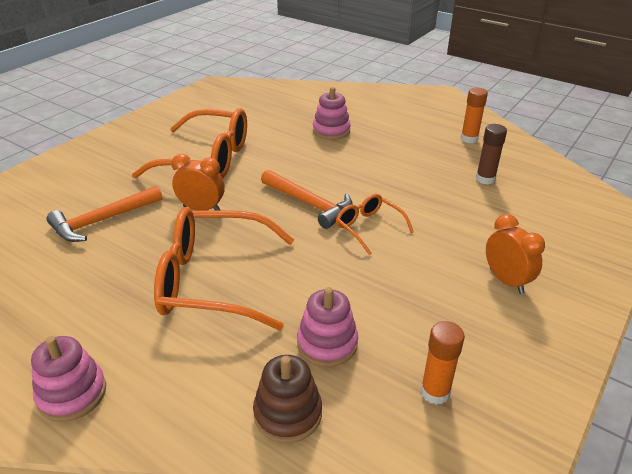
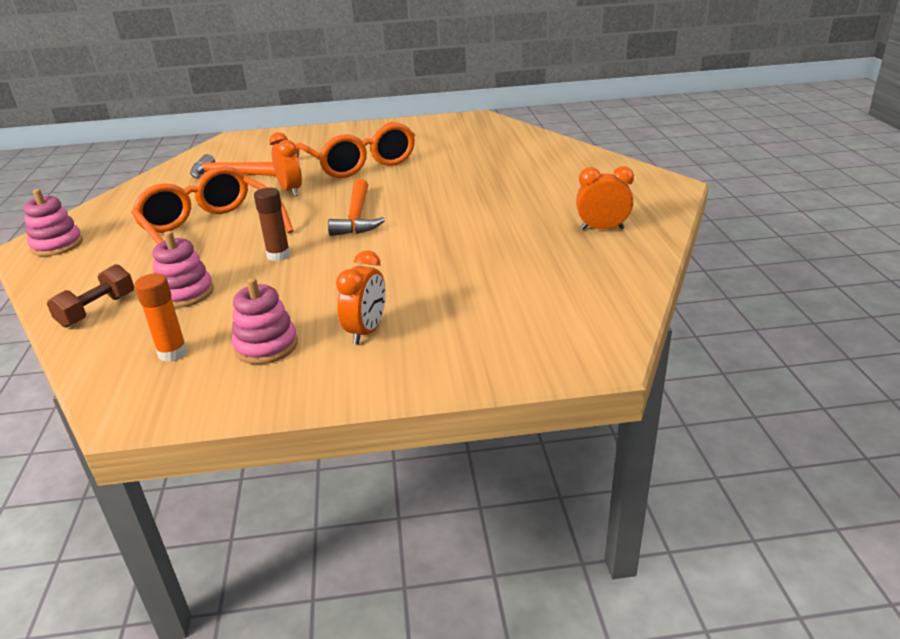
camera: 50 degrees right, 5 degrees down
brown stacking toy [253,355,322,443] -> brown dumbbell [47,264,134,328]
pink stacking toy [313,87,351,140] -> pink stacking toy moved to [232,278,298,364]
orange glasses [336,194,414,255] -> none
orange glue stick [461,88,488,143] -> orange clock [576,166,634,230]
brown glue stick [476,124,507,185] -> brown glue stick moved to [254,188,290,261]

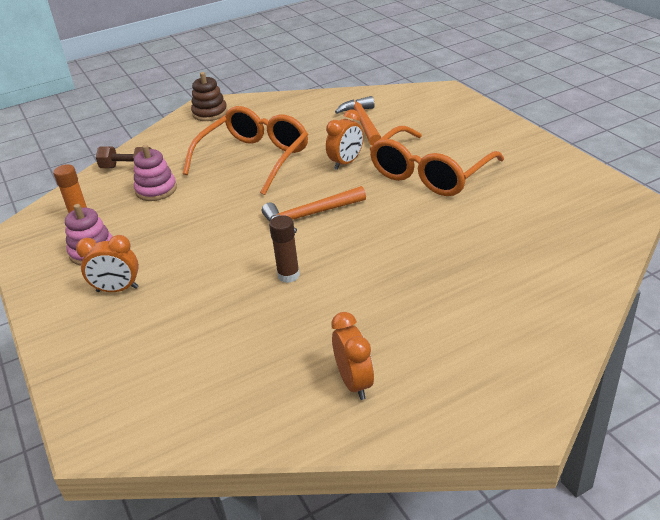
camera: 70 degrees right, 5 degrees up
pink stacking toy [23,189,83,256] -> brown stacking toy [191,72,228,121]
brown glue stick [254,188,290,261] -> brown glue stick moved to [269,215,300,283]

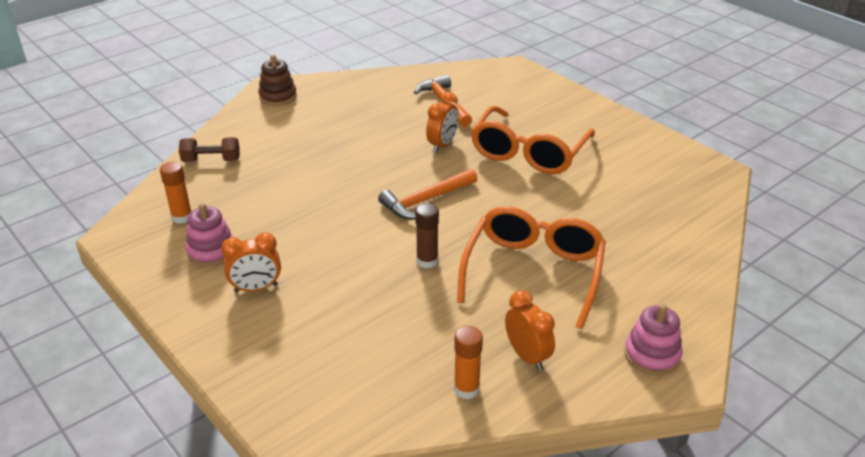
camera: 15 degrees left, 0 degrees up
pink stacking toy [134,145,177,201] -> pink stacking toy moved to [624,304,682,376]
orange glasses [183,106,308,195] -> orange glasses moved to [457,206,606,329]
none -> orange glue stick [454,326,483,399]

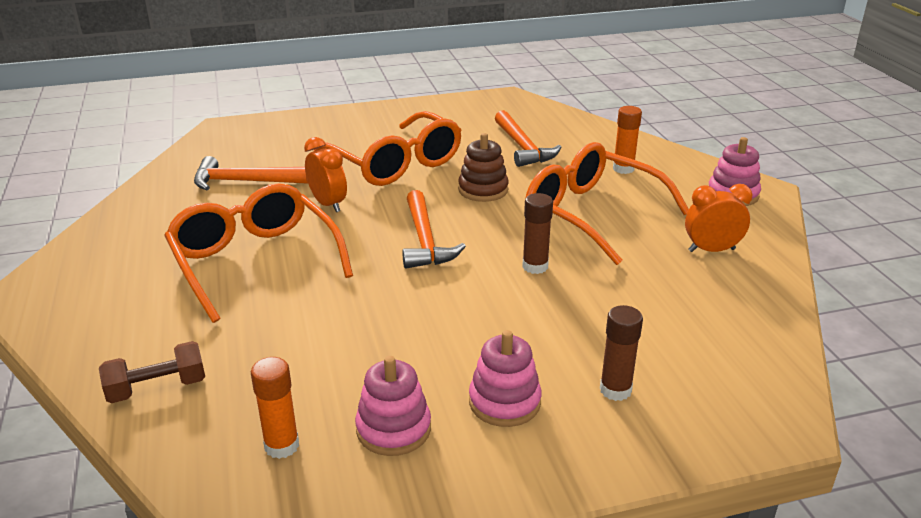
camera: 65 degrees left, 5 degrees down
brown dumbbell [179,137,240,162] -> brown dumbbell turned 45 degrees clockwise [99,341,205,403]
orange clock [221,232,281,293] -> pink stacking toy [469,330,542,427]
brown stacking toy [258,55,297,106] -> brown stacking toy moved to [458,133,509,202]
orange glue stick [454,326,483,399] -> orange glue stick moved to [613,106,642,174]
none -> orange glasses [164,183,353,323]
none -> orange hammer [495,110,561,167]
none -> brown glue stick [600,305,643,401]

